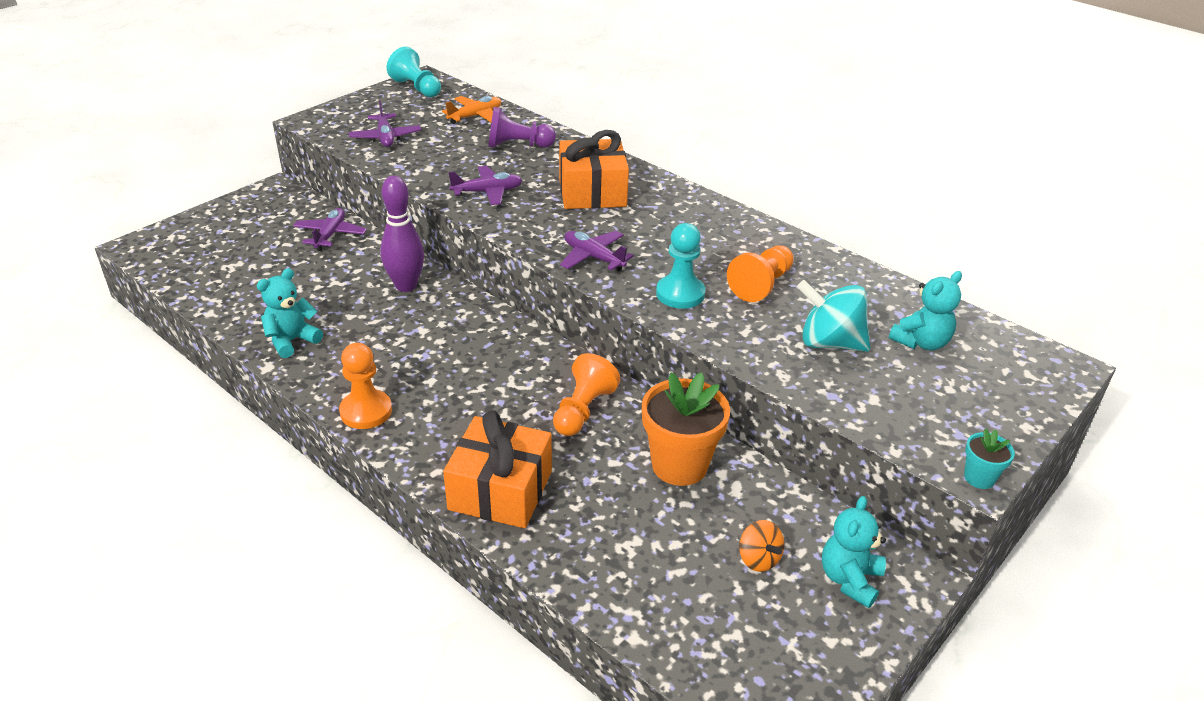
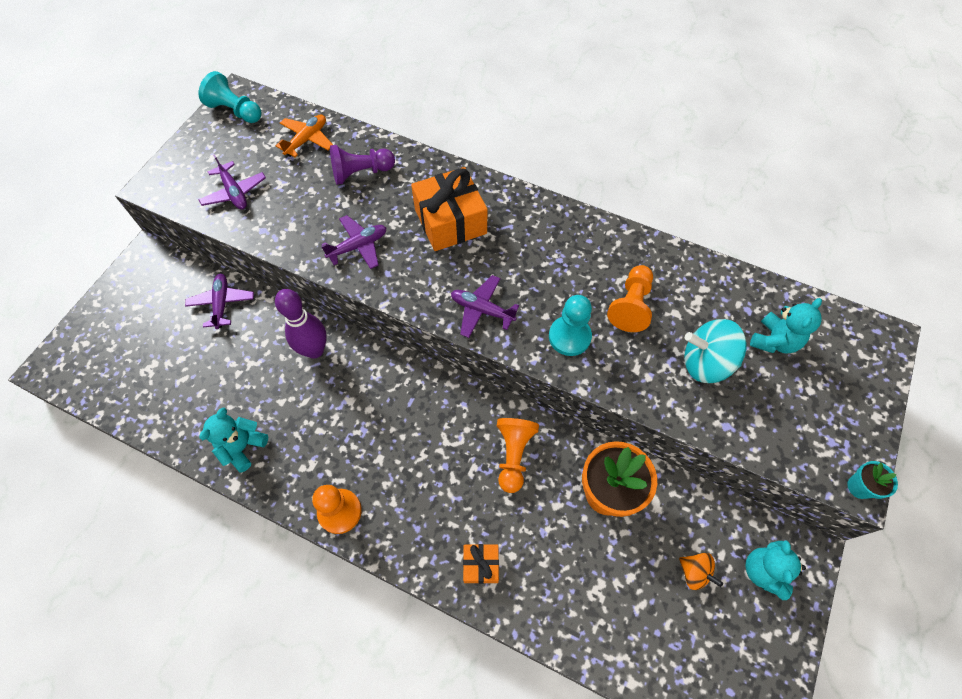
camera: 15 degrees left, 25 degrees up
orange gift [443,410,552,528] -> orange gift [463,544,499,584], size x0.51

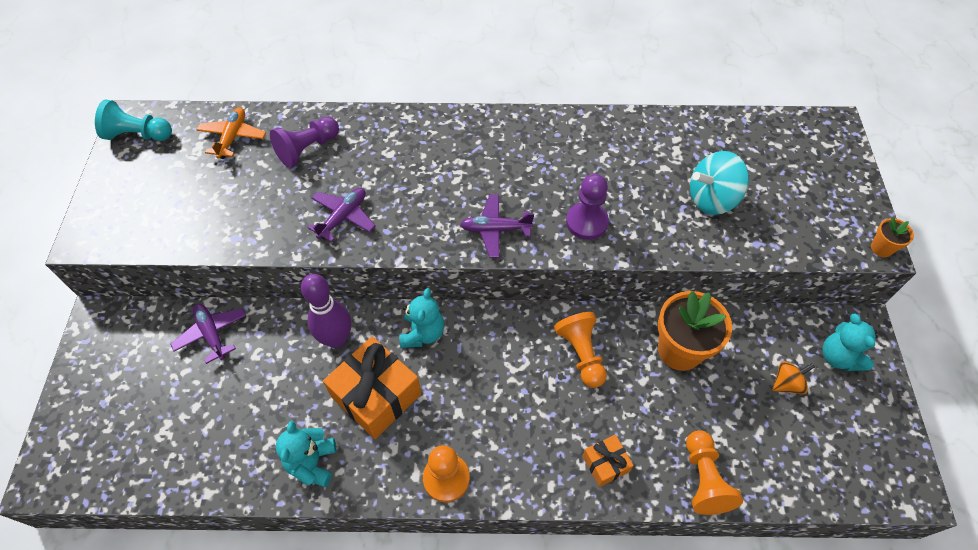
camera: 25 degrees left, 5 degrees down
purple plane [198,154,266,209] -> none
orange gift [411,167,488,251] -> orange gift moved to [323,337,422,439]
turquoise pawn [549,295,592,356] -> purple pawn [566,174,609,240]
orange pawn [607,265,653,332] -> orange pawn moved to [686,430,743,515]
orange spinning top [679,553,723,590] -> orange spinning top turned 45 degrees counterclockwise [772,361,815,394]
turquoise teddy bear [750,298,822,354] -> turquoise teddy bear moved to [399,288,444,348]
turquoise flower pot [847,461,898,499] -> orange flower pot [871,217,914,257]

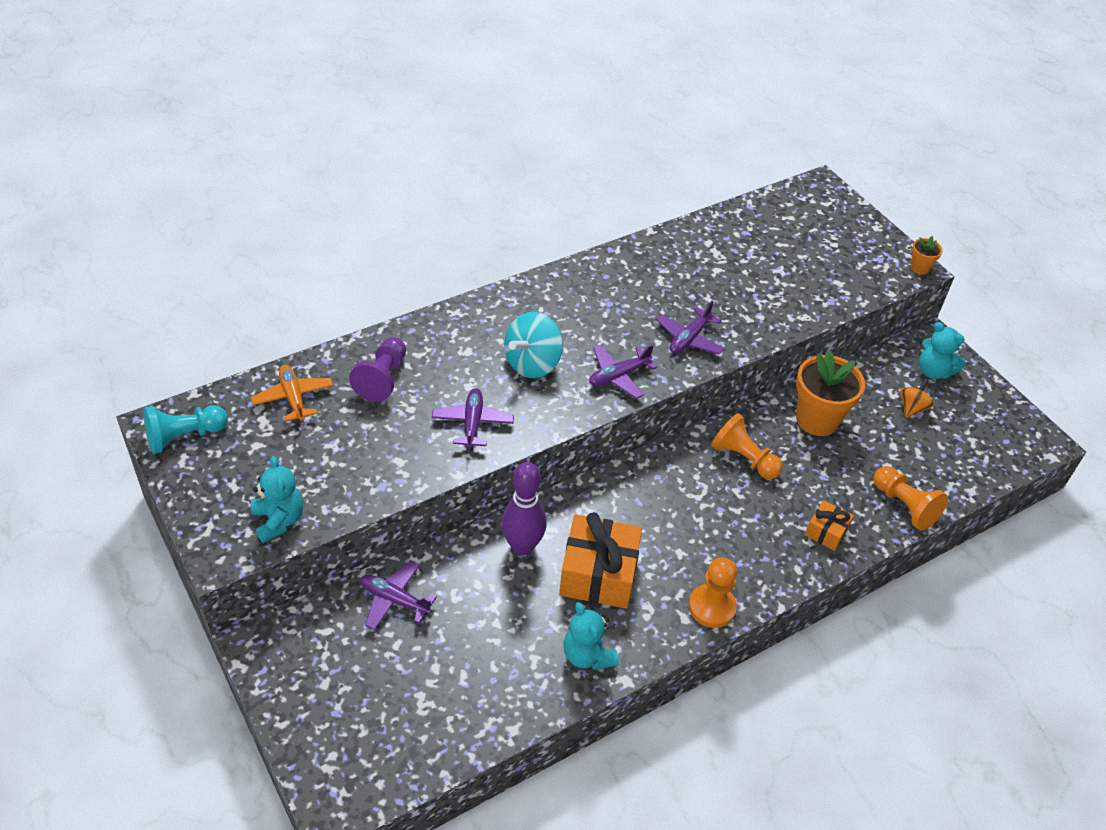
camera: 35 degrees left, 10 degrees down
turquoise teddy bear [399,288,444,348] -> turquoise teddy bear moved to [251,456,303,543]
purple pawn [566,174,609,240] -> purple plane [656,300,724,354]
turquoise spinning top [690,151,749,215] -> turquoise spinning top moved to [504,312,563,378]

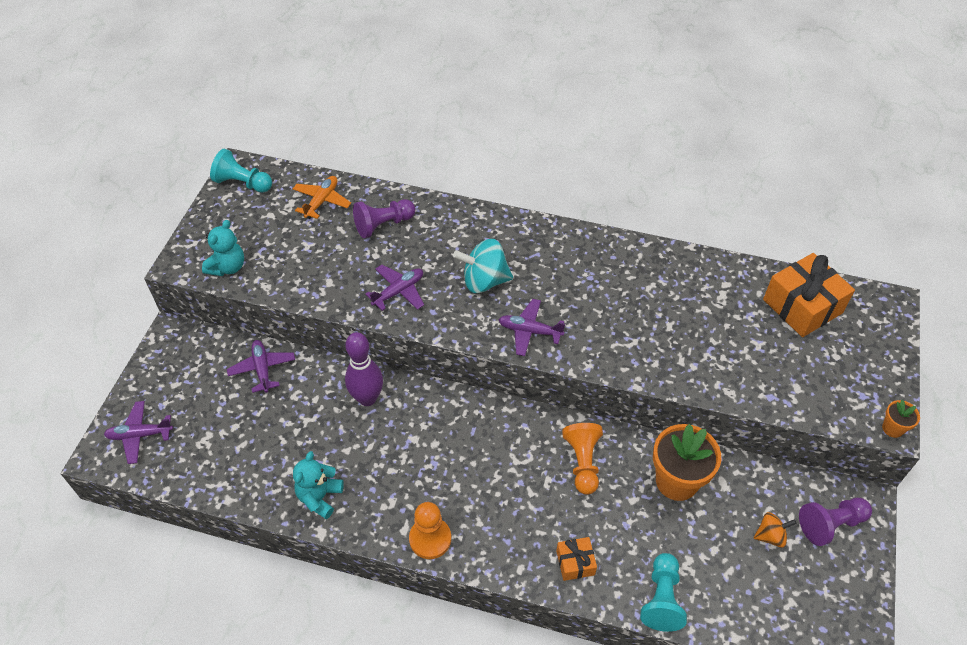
camera: 50 degrees right, 5 degrees up
orange gift [559,512,642,609] -> orange gift moved to [763,253,855,337]
purple plane [656,300,724,354] -> purple plane moved to [104,401,173,464]
orange pawn [873,466,948,531] -> turquoise pawn [640,553,687,632]
turquoise teddy bear [919,322,966,379] -> purple pawn [799,498,872,546]

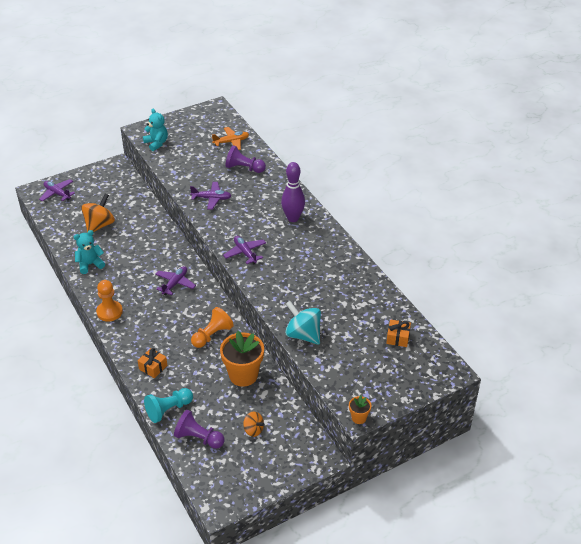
camera: 45 degrees right, 10 degrees down
turquoise teddy bear [202,220,244,276] -> turquoise teddy bear turned 105 degrees counterclockwise [143,109,168,151]
turquoise pawn [210,149,272,193] -> none
purple plane [227,340,295,393] -> purple plane moved to [155,266,196,295]
purple bowling pin [345,332,383,406] -> purple bowling pin moved to [281,162,305,222]
turquoise spinning top [453,239,513,293] -> turquoise spinning top moved to [285,301,321,345]
orange gift [763,253,855,337] -> orange gift [386,319,411,347], size x0.51
purple pawn [799,498,872,546] -> purple pawn moved to [174,410,225,449]
none -> orange spinning top [81,194,115,232]

